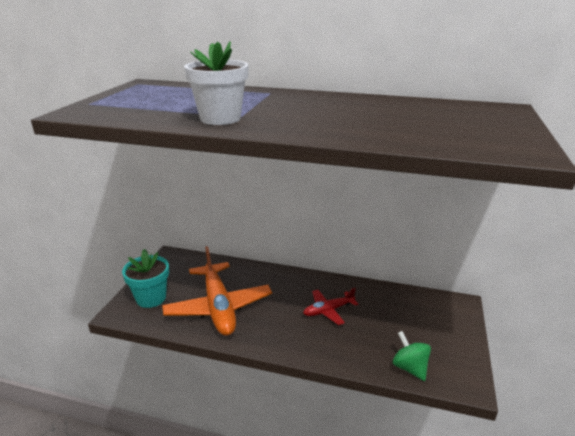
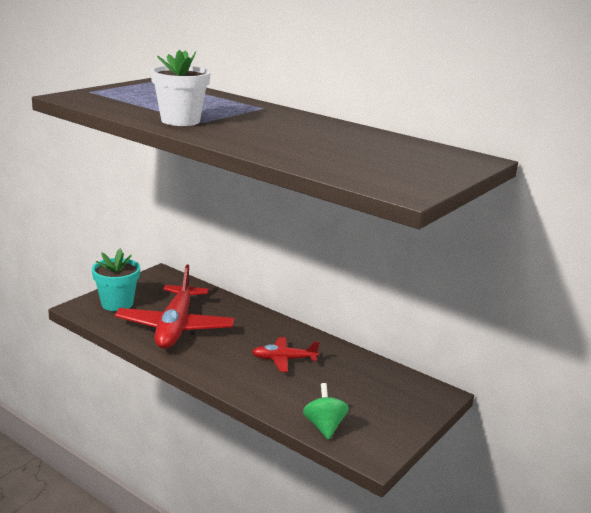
camera: 20 degrees right, 5 degrees down
orange plane [162,246,272,336] -> red plane [115,265,235,349]

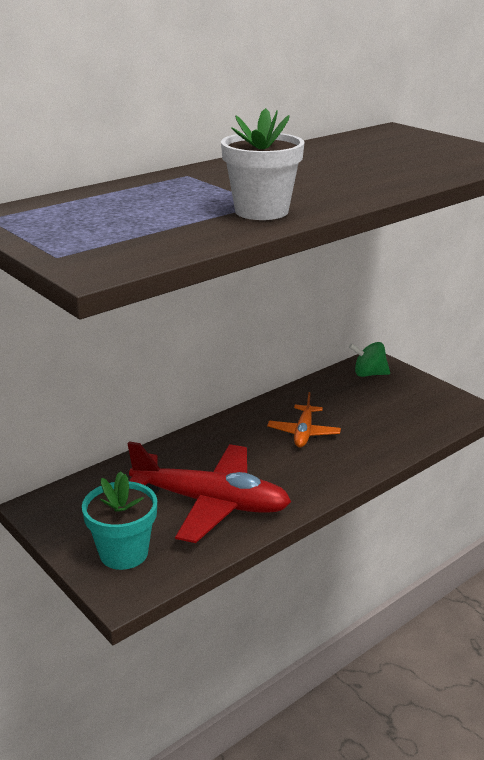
camera: 75 degrees left, 5 degrees up
red plane [252,337,320,372] -> orange plane [267,392,341,447]
green spinning top [303,383,349,440] -> green spinning top moved to [349,342,390,377]

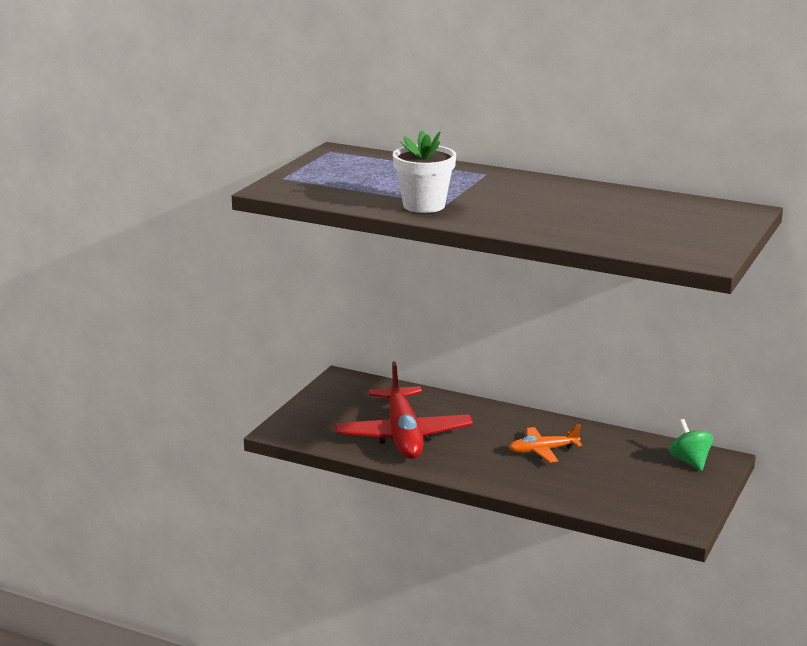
camera: 65 degrees right, 5 degrees down
turquoise flower pot [82,471,157,570] -> none

